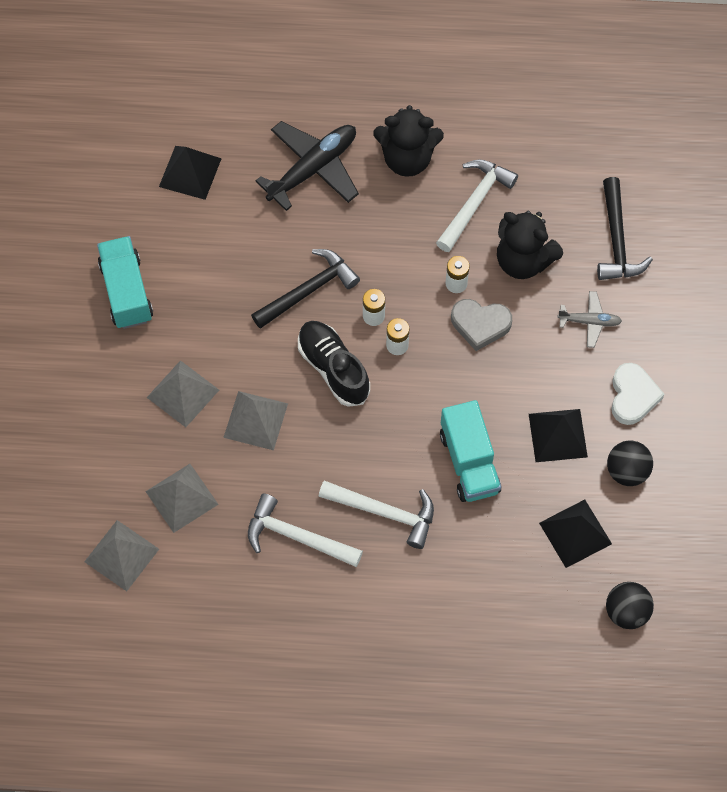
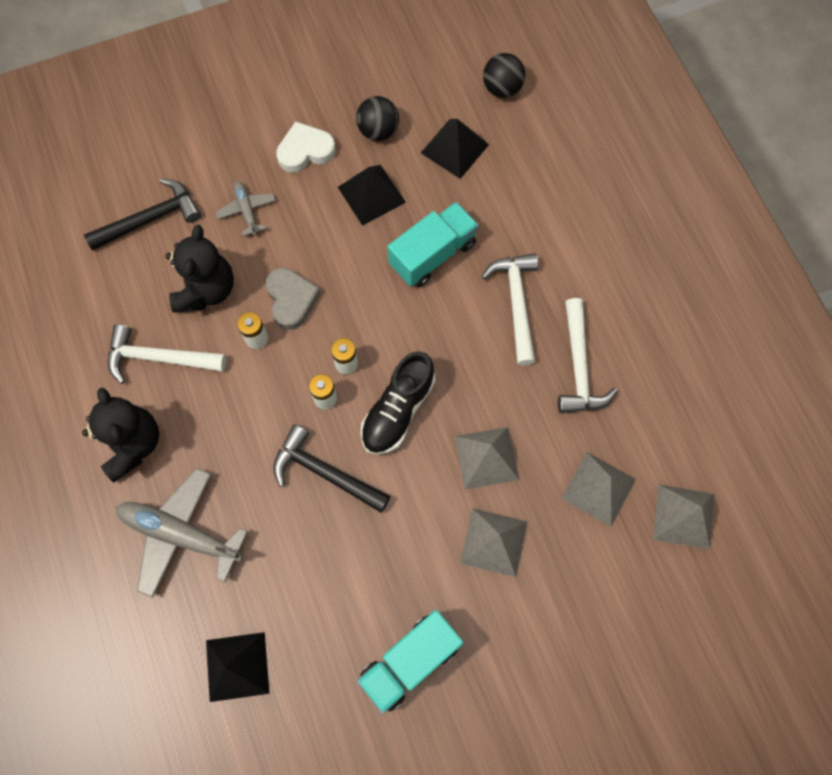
camera: 115 degrees left, 5 degrees up
black plane [255,121,359,211] -> grey plane [116,468,248,598]

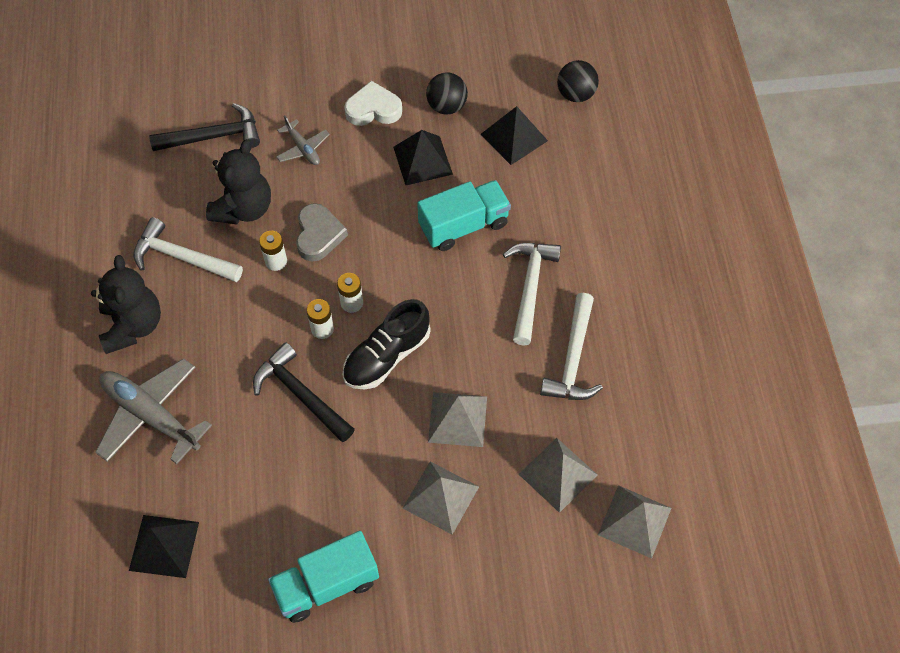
camera: 15 degrees right, 10 degrees down
grey plane [215,181,276,236] -> grey plane turned 150 degrees clockwise [276,115,330,165]

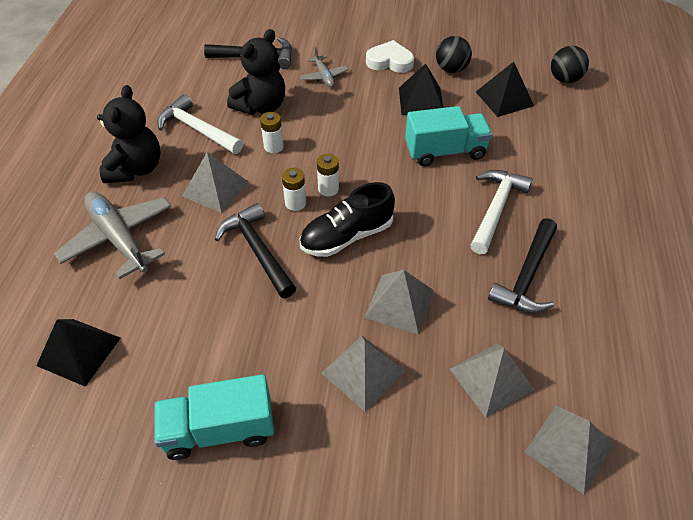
camera: 15 degrees right, 10 degrees down
grey heart [296,203,348,262] -> none
white hammer [540,293,603,400] -> black hammer [488,218,557,313]
none -> grey pyramid [182,152,249,213]

